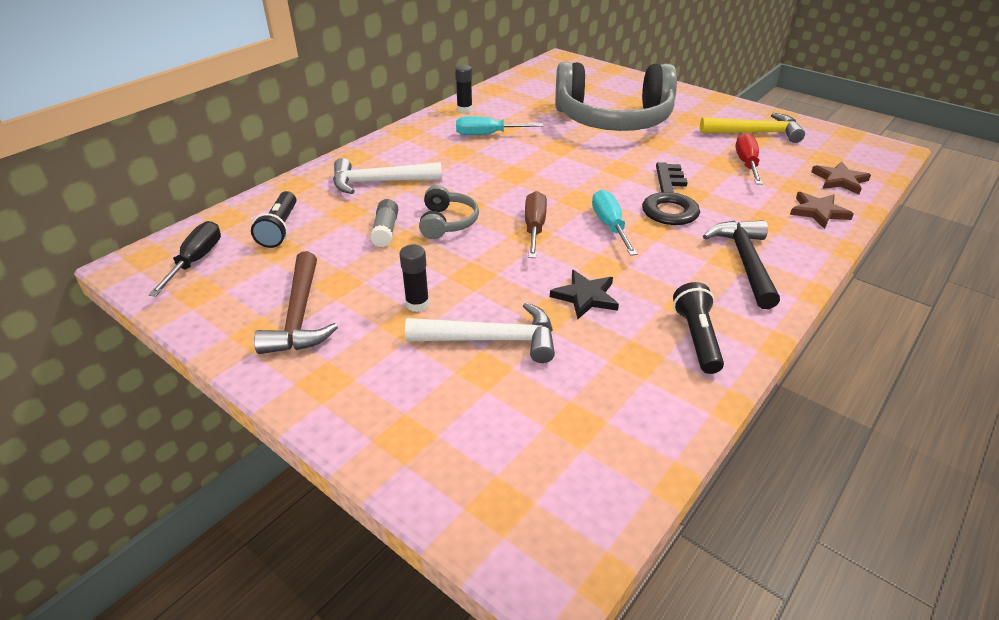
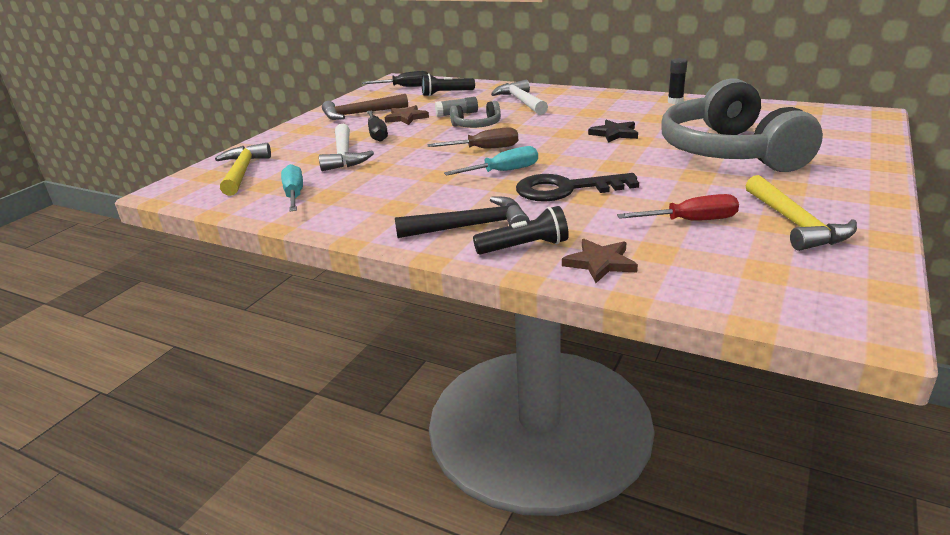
camera: 80 degrees right, 10 degrees down
black glue stick [400,245,429,312] -> black screwdriver [367,110,388,142]
turquoise screwdriver [456,117,543,135] -> turquoise screwdriver moved to [281,164,303,212]
black star [550,270,619,319] -> black star moved to [588,120,638,143]
black flashlight [673,282,724,374] -> black flashlight moved to [473,206,569,254]
brown star [811,162,871,194] -> brown star moved to [384,105,429,125]
none -> yellow hammer [215,143,271,196]

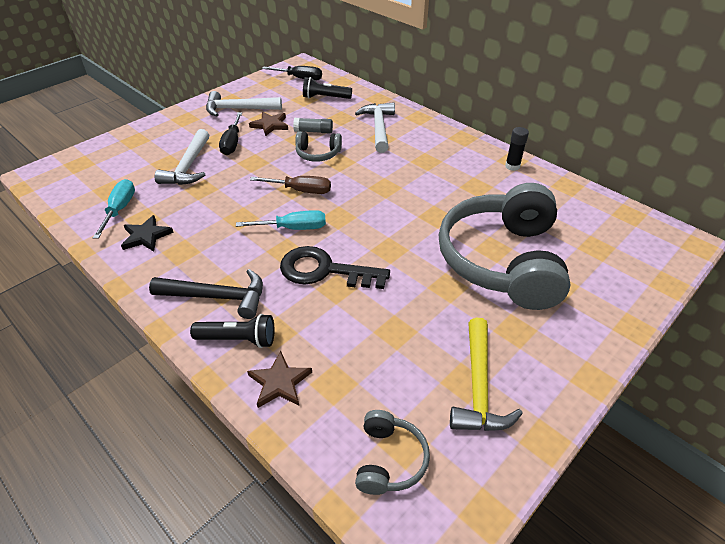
camera: 15 degrees right, 15 degrees up
yellow hammer [215,143,271,196] -> none
brown hammer [322,94,408,120] -> white hammer [206,91,282,116]
black star [588,120,638,143] -> black star moved to [121,215,174,252]
red screwdriver [617,194,739,221] -> none
none -> grey headphones [355,410,430,495]

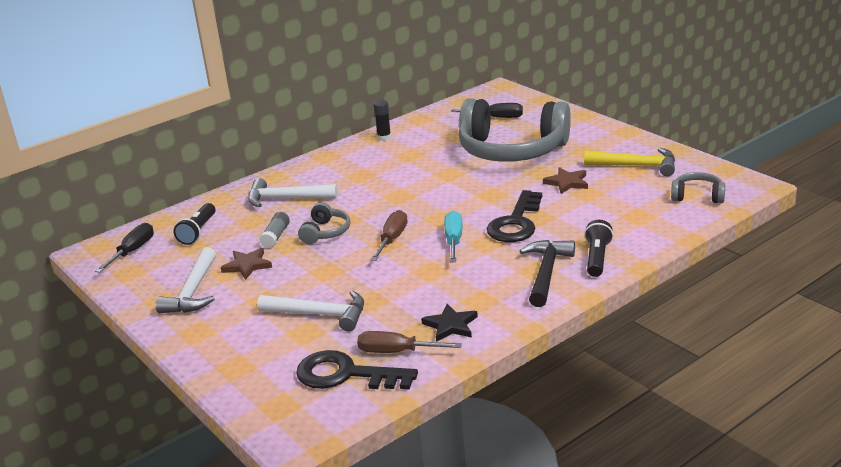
camera: 80 degrees left, 15 degrees down
turquoise screwdriver [93,179,135,239] -> brown screwdriver [357,331,462,353]
black screwdriver [219,112,242,155] -> black screwdriver moved to [451,103,523,118]
brown star [247,351,312,408] -> brown star moved to [543,167,588,194]
none -> black key [296,350,418,390]

